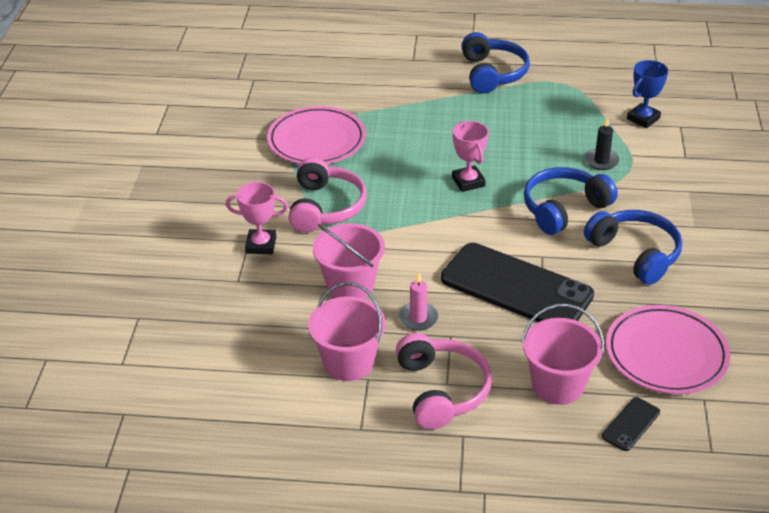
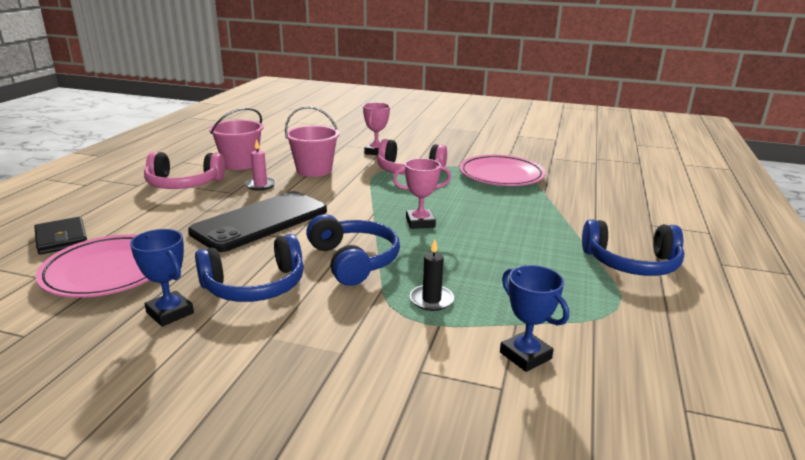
camera: 100 degrees right, 15 degrees down
pink bucket [522,304,604,405] -> none
black phone [602,397,660,451] -> black wallet [34,217,87,255]
none -> blue trophy [130,229,194,327]

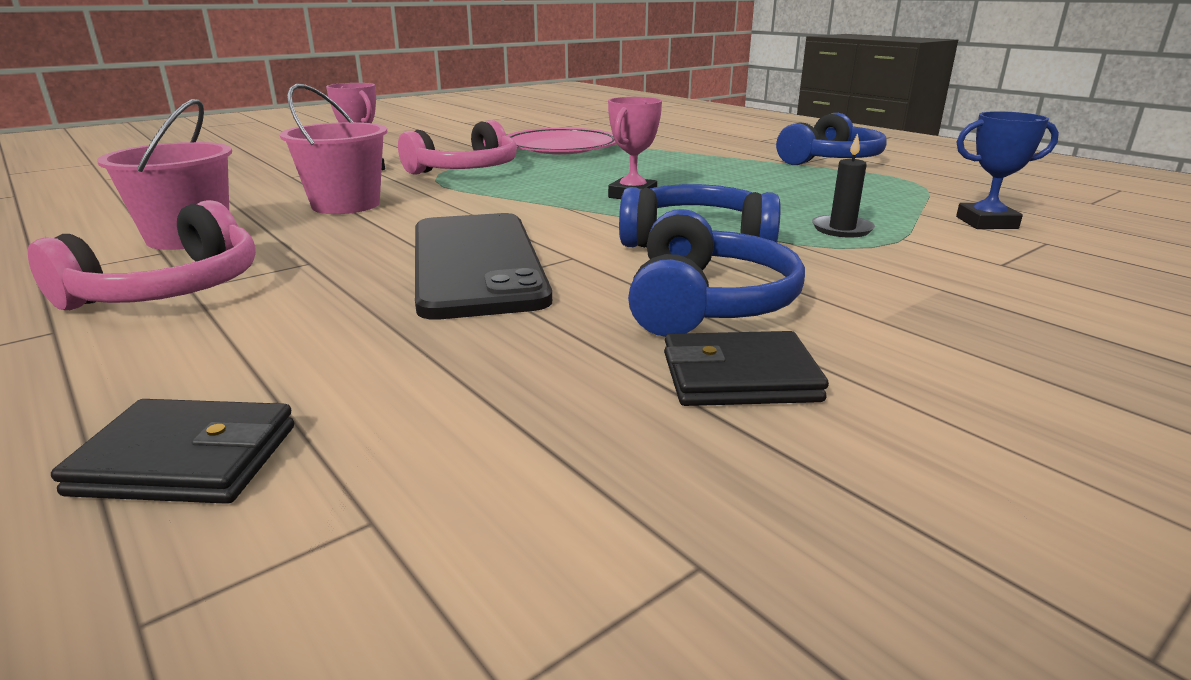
camera: 55 degrees left, 0 degrees up
pink plate [36,234,149,298] -> none
blue trophy [130,229,194,327] -> black wallet [664,331,829,406]
pink candle [245,139,276,191] -> none

